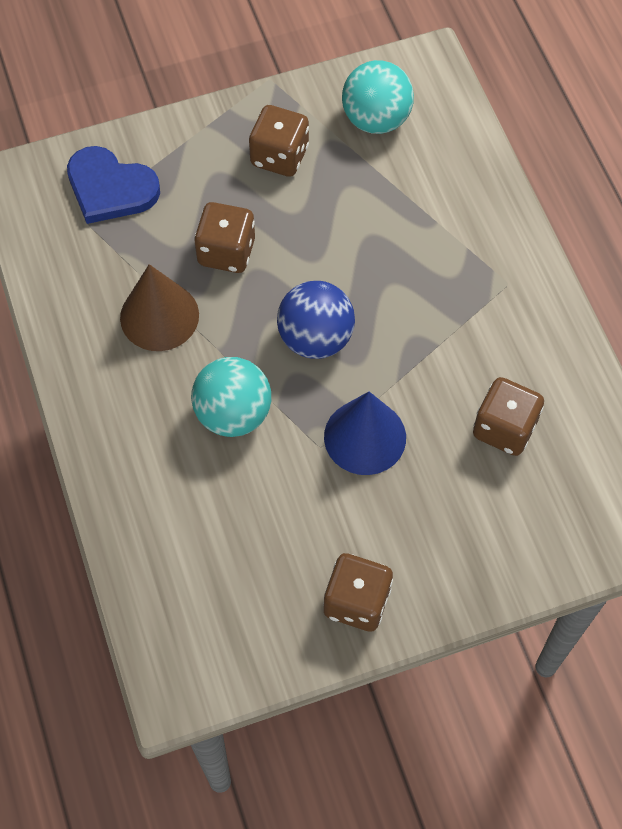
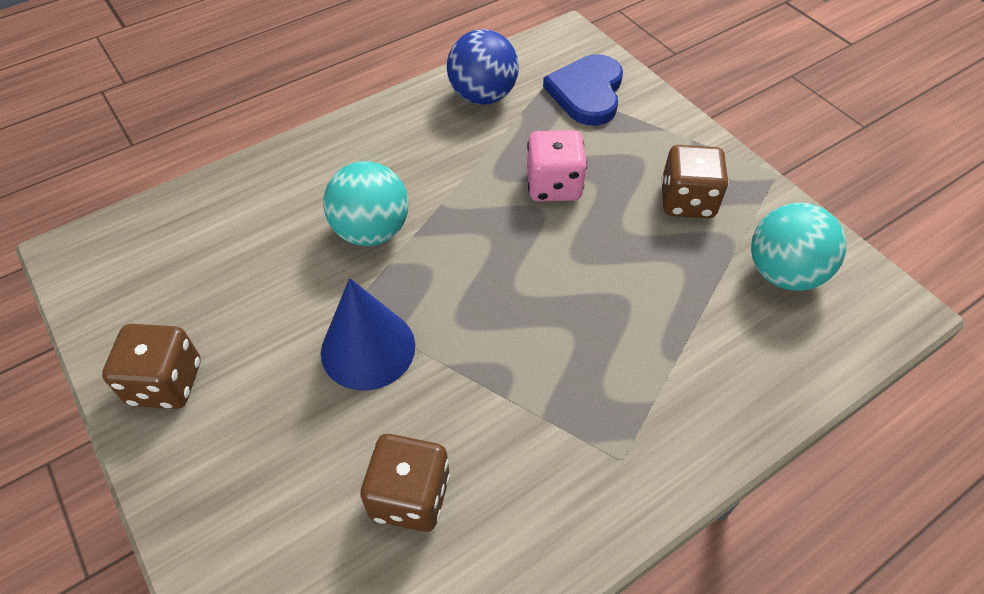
camera: 75 degrees right, 10 degrees down
brown cone [120,264,199,351] -> none
brown dice [194,202,255,273] -> pink dice [527,130,587,202]
blue ball [277,281,355,359] -> blue ball moved to [447,29,519,105]

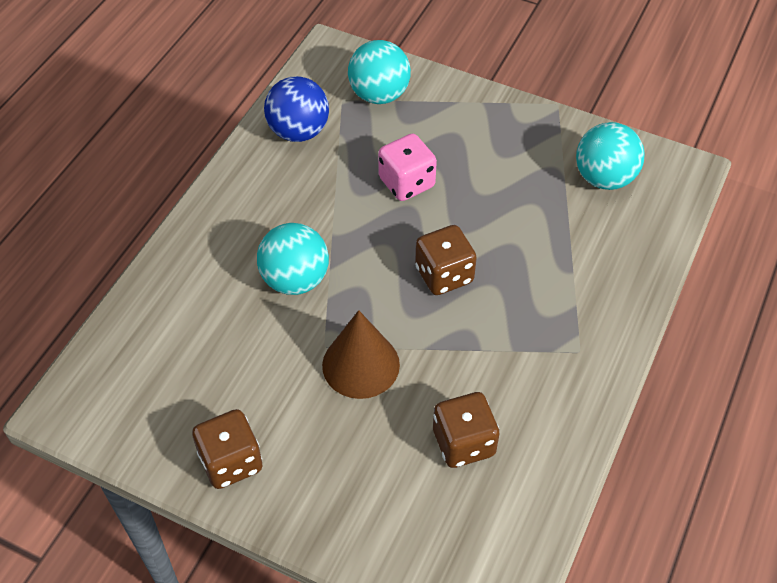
camera: 30 degrees left, 0 degrees up
blue cone [321,278,415,390] -> brown cone [322,310,400,399]
blue heart [543,54,623,125] -> turquoise ball [348,40,411,104]
brown dice [661,145,729,218] -> brown dice moved to [415,225,477,295]

